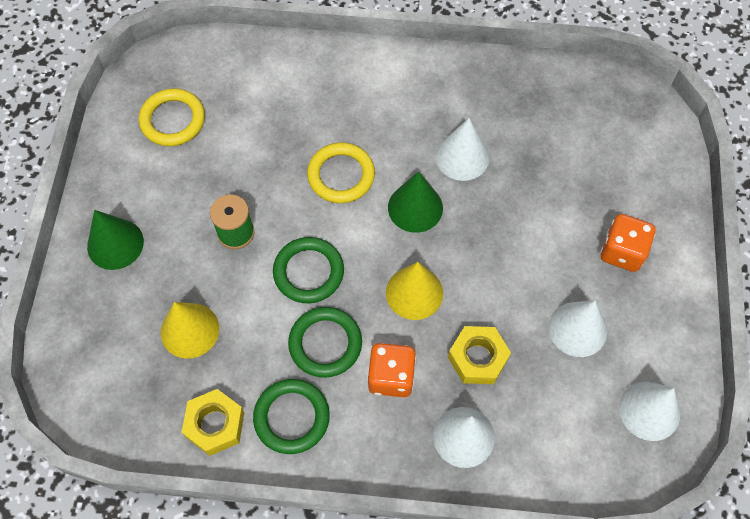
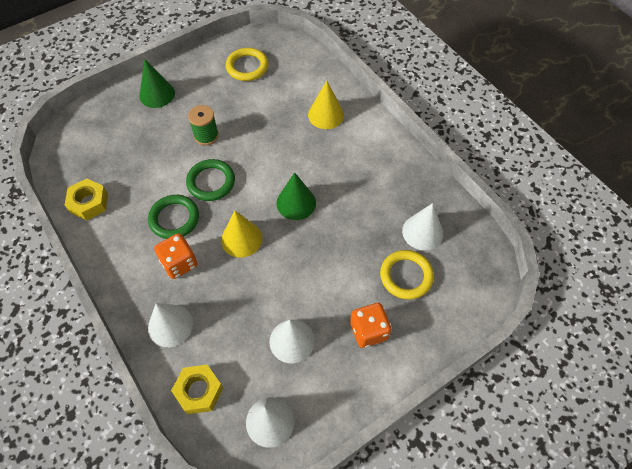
camera: 50 degrees right, 5 degrees down
yellow cone [161,302,219,359] -> yellow cone moved to [308,81,344,129]
green ring [253,379,330,454] -> none
yellow ring [307,142,375,203] -> yellow ring moved to [380,250,434,300]
white cone [436,118,489,181] -> white cone moved to [402,203,443,250]
yellow nut [448,326,511,384] -> yellow nut moved to [171,365,223,414]

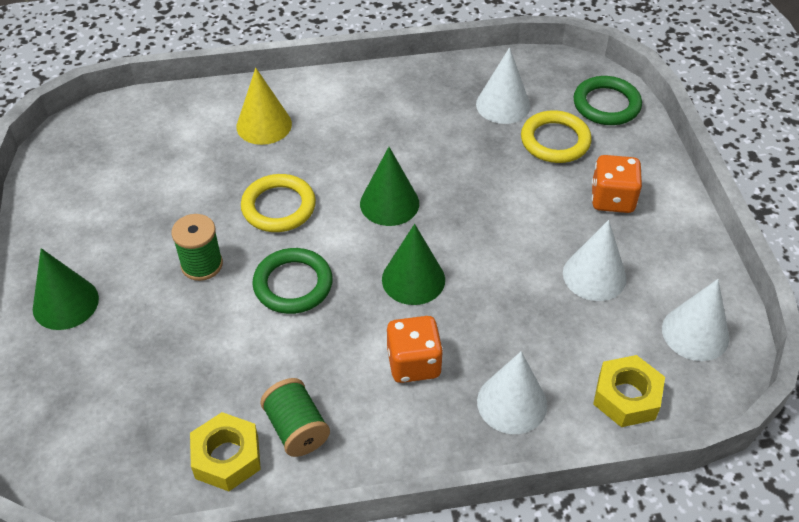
camera: 65 degrees left, 10 degrees down
green ring [148,195,199,239] -> green ring moved to [573,76,642,125]
yellow cone [221,211,262,258] -> green cone [382,224,445,305]
yellow ring [226,48,269,81] -> yellow ring moved to [241,174,316,232]
none -> green spool [260,378,330,457]

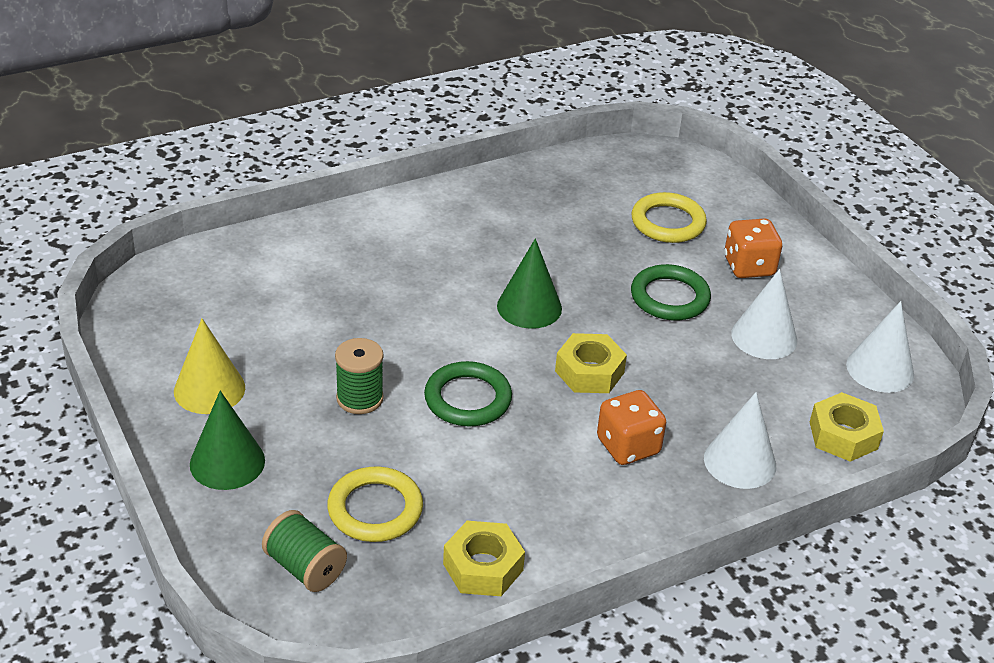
camera: 20 degrees left, 10 degrees down
yellow cone [236,68,292,145] -> yellow cone moved to [174,319,245,414]
yellow ring [241,174,316,232] -> yellow ring moved to [327,466,423,542]
green spool [260,378,330,457] -> green spool moved to [262,510,347,592]
green cone [382,224,445,305] -> yellow nut [555,333,627,393]
white cone [476,47,530,124] -> none
green ring [573,76,642,125] -> green ring moved to [631,264,711,321]

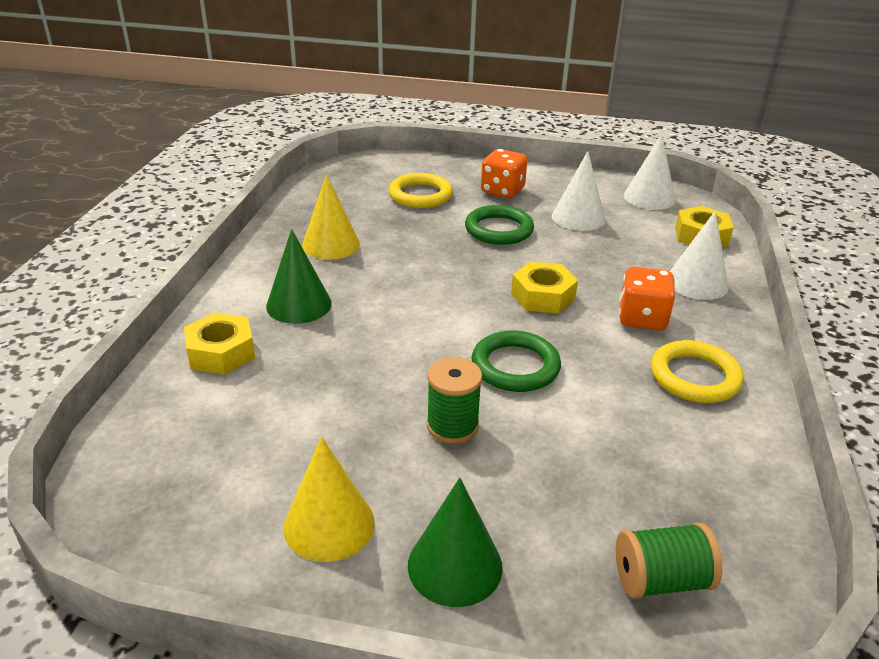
camera: 50 degrees left, 5 degrees down
yellow ring [327,466,423,542] -> yellow ring moved to [651,340,744,403]
yellow nut [443,521,525,596] -> yellow nut moved to [184,312,255,375]
green cone [497,238,562,329] -> green cone moved to [266,229,332,324]
none -> yellow cone [302,174,360,260]

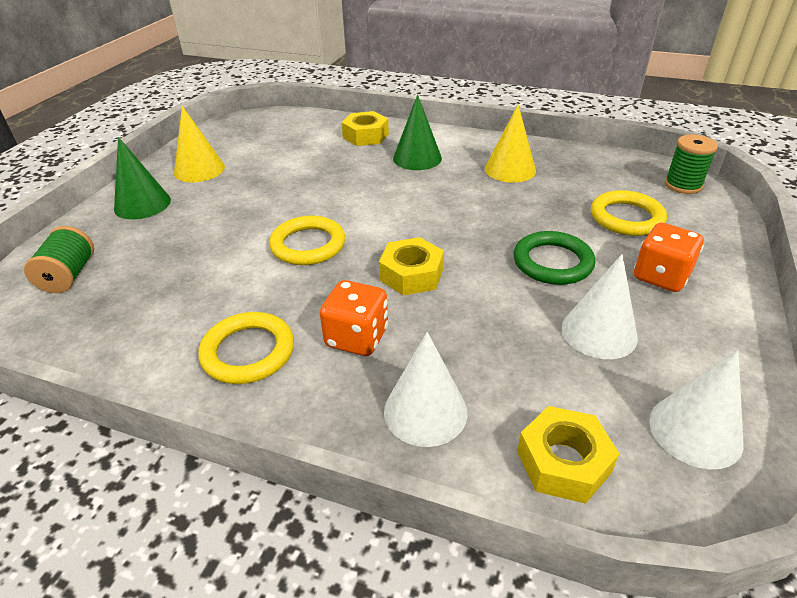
camera: 100 degrees right, 5 degrees up
green spool [427,357,482,444] -> green spool moved to [665,135,718,194]
green ring [471,331,561,392] -> yellow ring [269,216,345,265]

